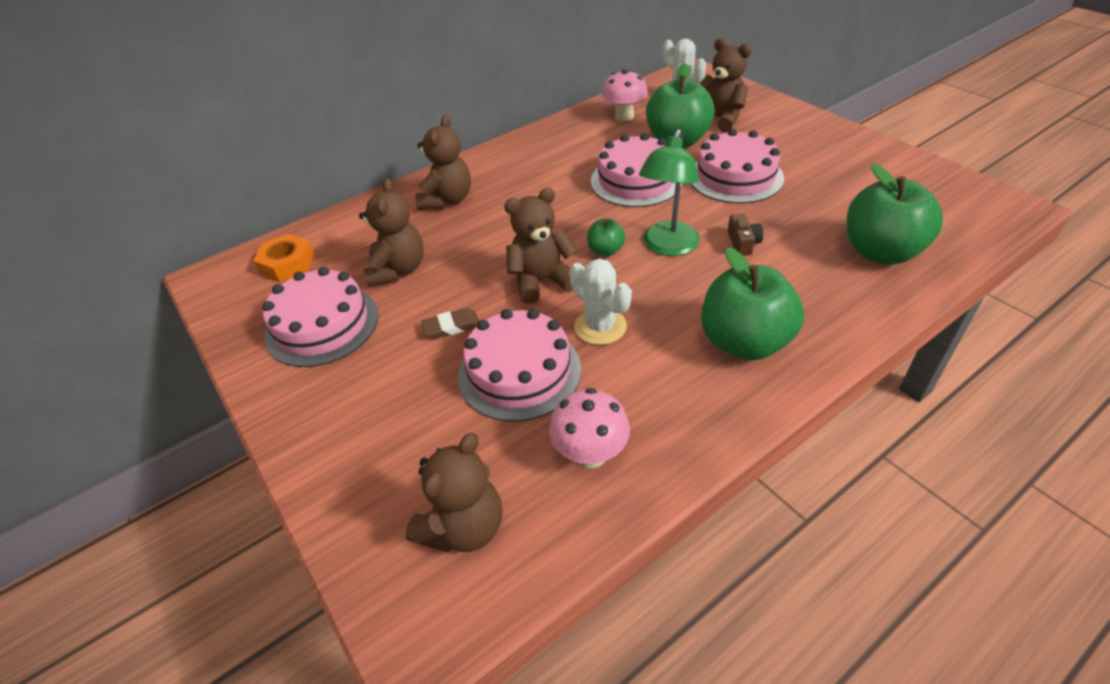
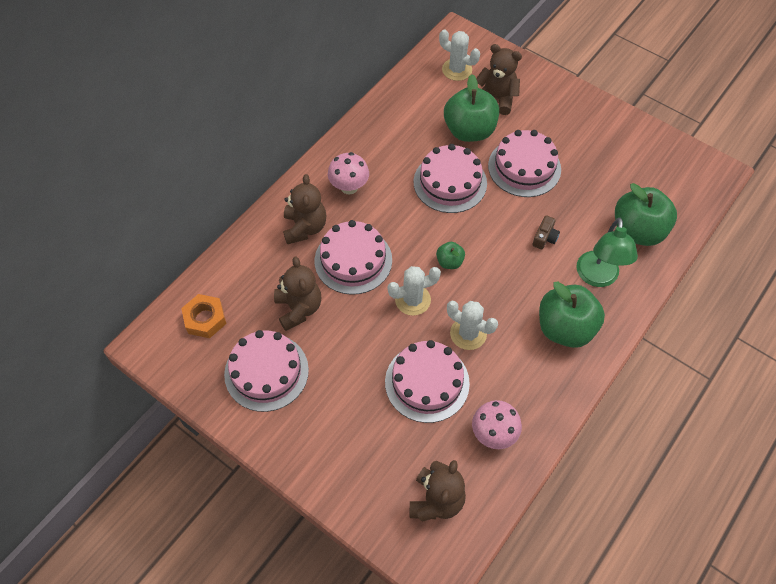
camera: 20 degrees left, 15 degrees up
brown eraser [421,308,479,339] -> none
brown teddy bear [504,188,578,304] -> white cactus [388,266,441,316]
pink mushroom [602,69,648,121] -> pink mushroom moved to [328,152,369,195]
green lamp [639,129,700,256] -> green lamp moved to [576,218,638,287]
brown camera [728,214,763,256] -> brown camera turned 45 degrees clockwise [532,215,560,249]
none -> pink cake [315,220,392,295]

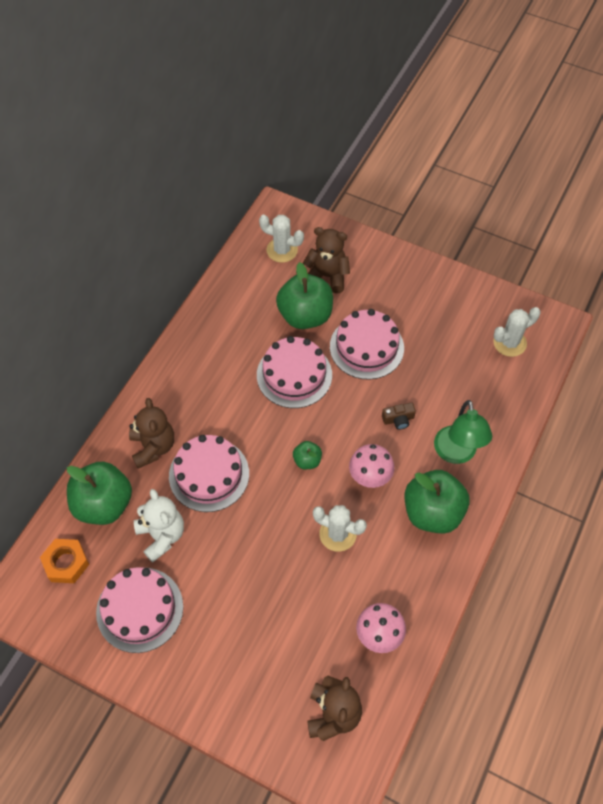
camera: 10 degrees left, 0 degrees up
brown teddy bear [274,256,322,331] -> white teddy bear [134,489,184,563]
pink mushroom [328,152,369,195] -> pink mushroom moved to [349,444,394,488]
pink cake [385,340,470,423] -> none
white cactus [388,266,441,316] -> white cactus moved to [493,307,541,357]
brown camera [532,215,560,249] -> brown camera turned 60 degrees clockwise [382,403,416,430]
green apple [615,183,677,246] -> green apple moved to [67,462,132,525]

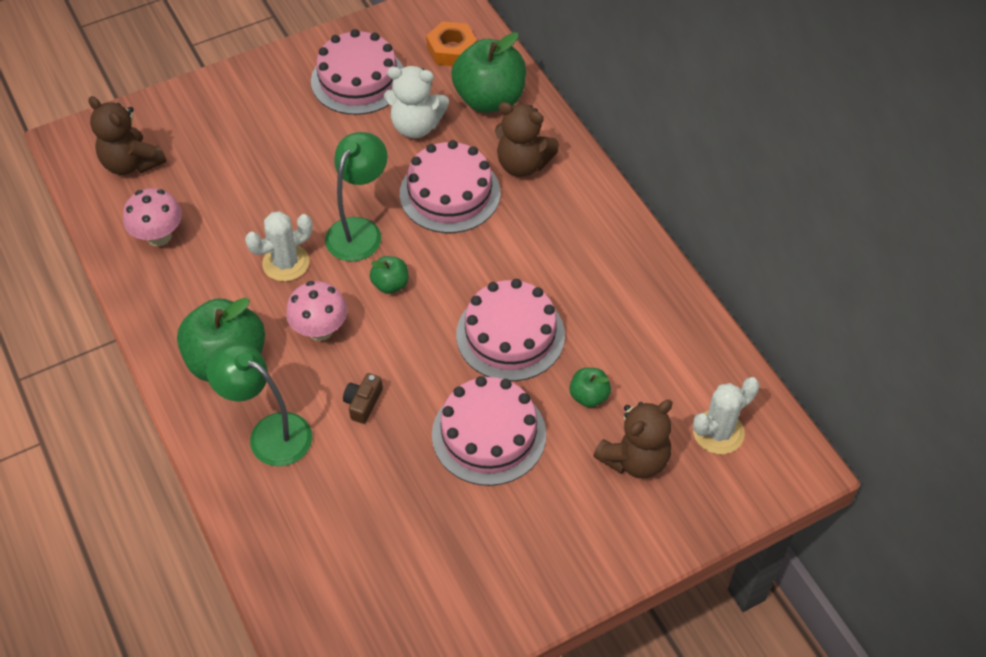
camera: 125 degrees right, 5 degrees down
green apple [276,262,333,329] -> green apple [569,368,611,408], size x0.47
white cactus [493,307,541,357] -> none
none -> green lamp [325,132,388,262]

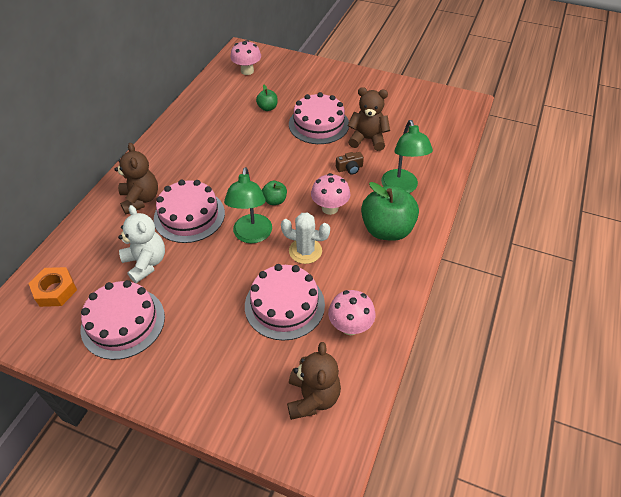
camera: 130 degrees left, 5 degrees down
green lamp [325,132,388,262] -> green lamp turned 75 degrees counterclockwise [224,167,272,243]
green apple [451,32,526,113] -> none
pink cake [456,279,565,381] -> pink cake moved to [245,264,325,341]
brown teddy bear [593,400,672,478] -> brown teddy bear moved to [347,87,390,151]
white cactus [693,377,760,454] -> pink mushroom [230,40,261,75]

